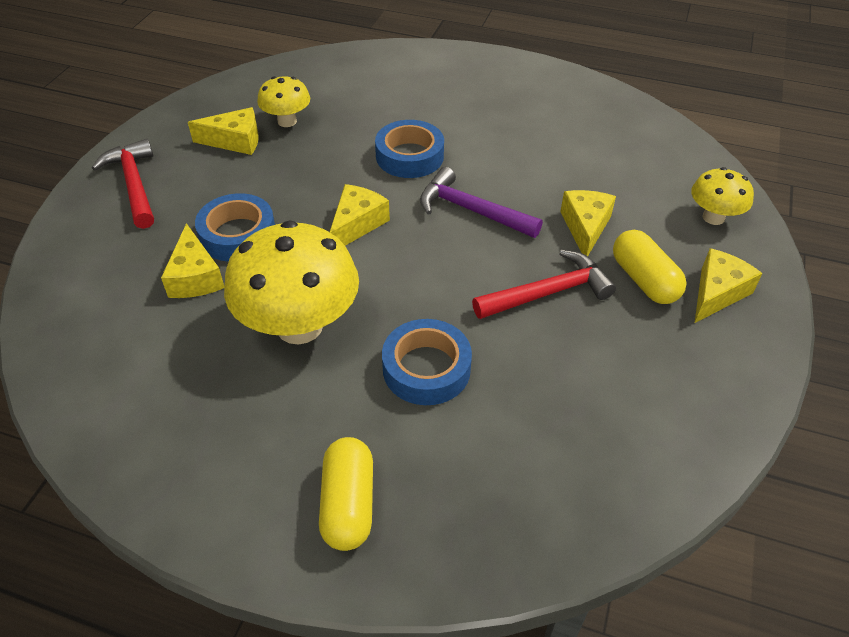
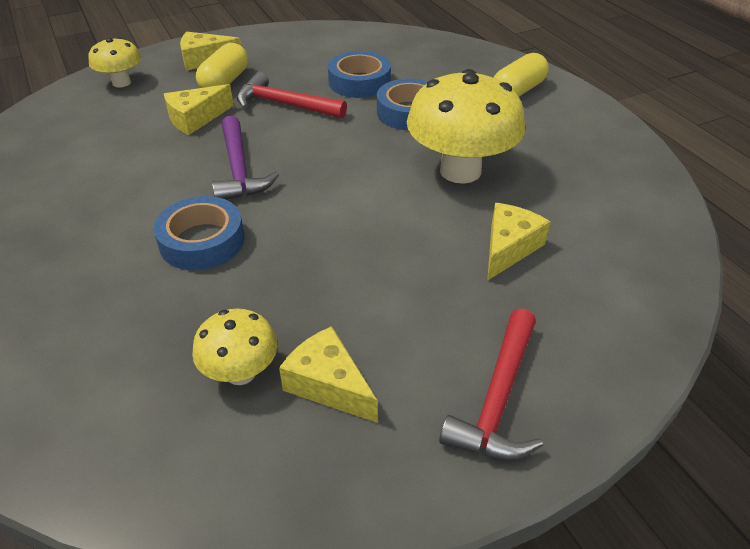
camera: 135 degrees left, 5 degrees down
blue tape [195,193,275,262] -> blue tape moved to [328,51,391,98]
yellow cheese [330,184,390,246] -> none

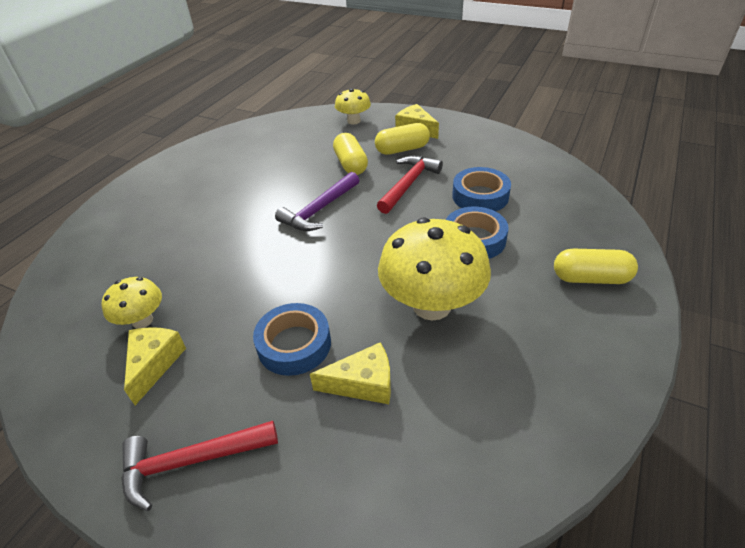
camera: 55 degrees right, 0 degrees up
blue tape [153,196,244,270] -> blue tape moved to [253,303,331,376]
yellow cheese [164,84,234,135] -> yellow capsule [333,133,368,175]
red hammer [237,72,347,119] -> red hammer turned 45 degrees clockwise [377,156,443,214]

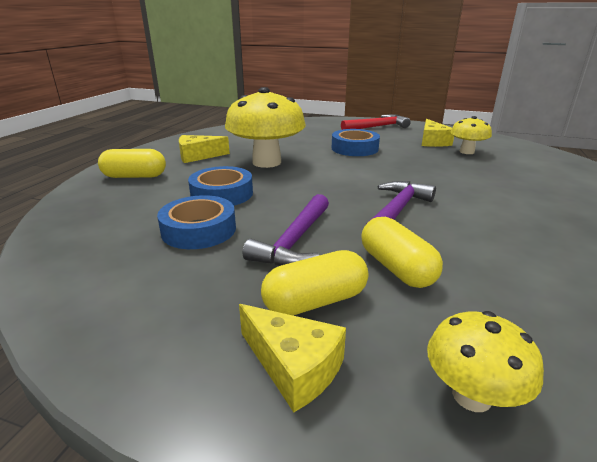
camera: 170 degrees right, 15 degrees down
yellow cheese [310,342,391,404] -> yellow cheese moved to [179,135,230,163]
red hammer [377,156,443,214] -> purple hammer [243,194,329,266]

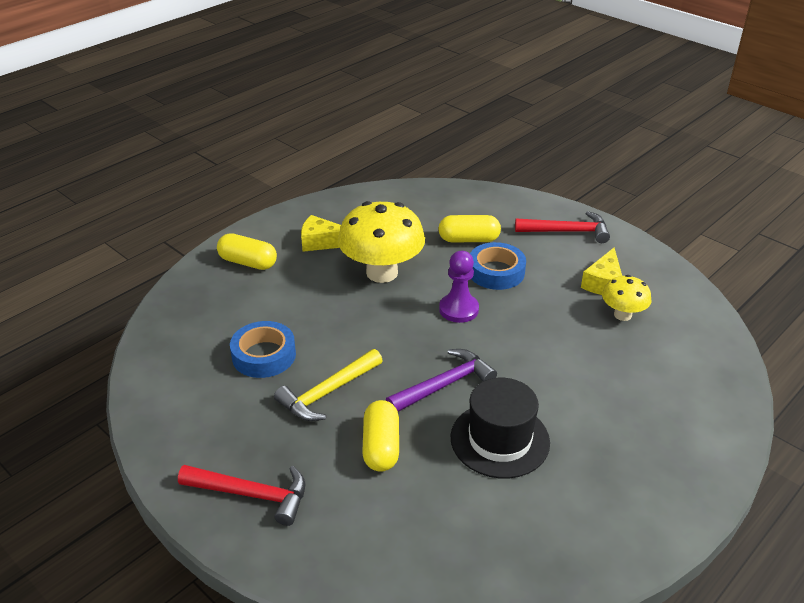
camera: 25 degrees right, 10 degrees up
blue tape [188,166,253,206] -> none
yellow cheese [239,304,346,412] -> red hammer [178,465,306,526]
purple hammer [243,194,329,266] -> yellow hammer [274,349,383,421]
yellow capsule [261,250,368,316] -> yellow capsule moved to [439,215,501,242]
yellow mushroom [427,311,544,412] -> none
none -> purple pawn [439,251,479,323]
none -> black hat [451,378,550,478]

